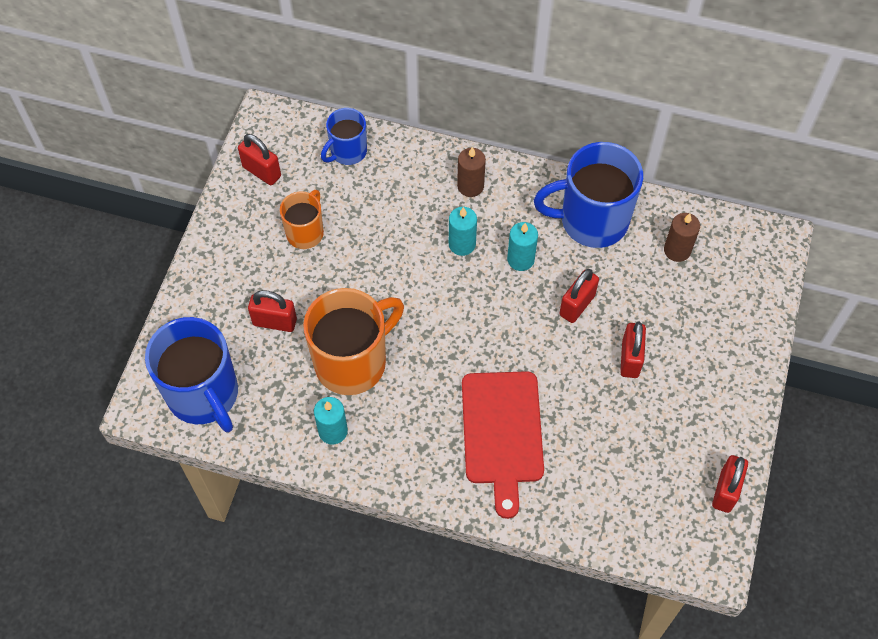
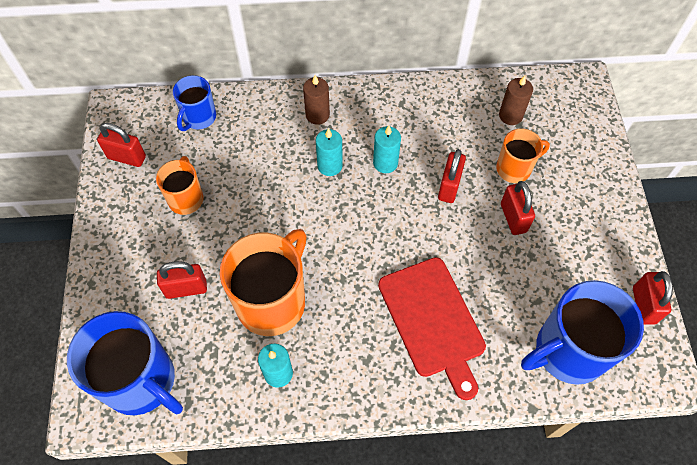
camera: 20 degrees left, 0 degrees up
blue mug [534,142,643,248] -> blue mug moved to [521,280,644,385]
none -> orange mug [496,128,550,183]

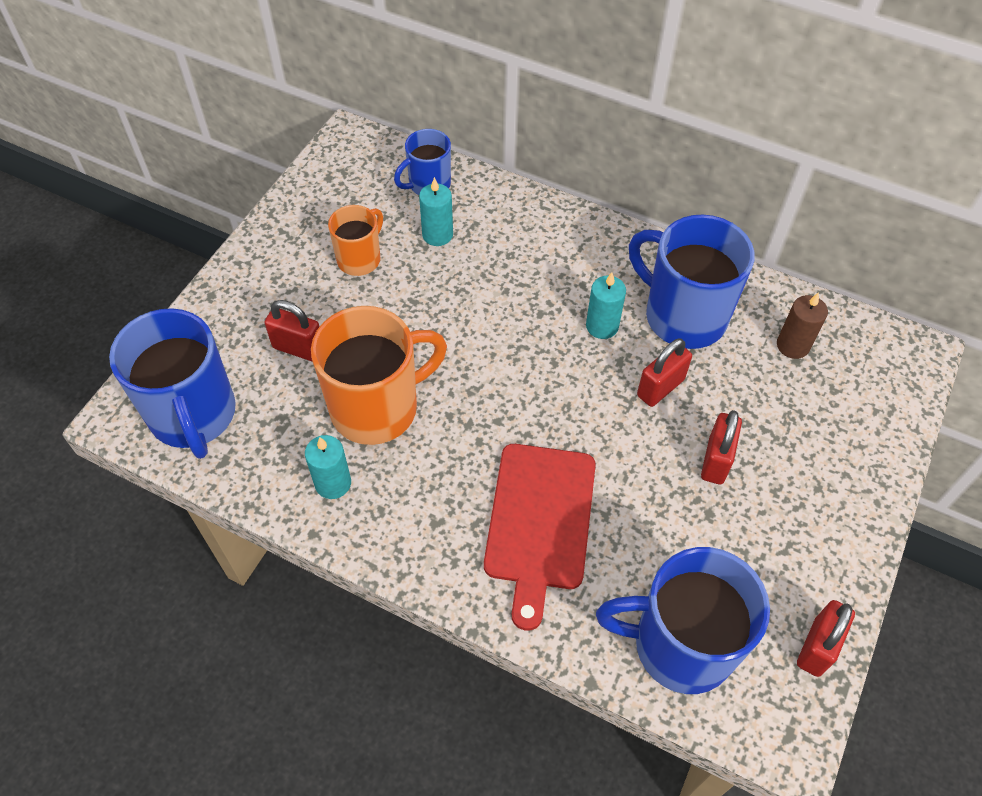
camera: 30 degrees right, 5 degrees down
red padlock [97,123,146,167] -> none
brown candle [303,75,330,125] -> none
turquoise candle [316,128,343,176] -> turquoise candle moved to [419,177,453,246]
orange mug [496,128,550,183] -> none
none -> blue mug [629,215,755,349]

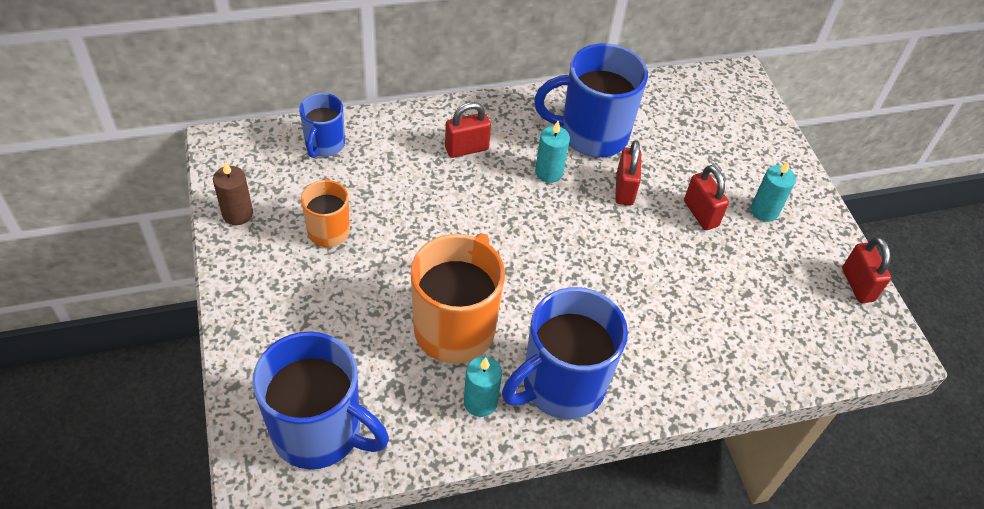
camera: 45 degrees left, 5 degrees down
red padlock [264,300,320,361] -> red padlock moved to [445,102,491,158]
turquoise candle [419,177,453,246] -> turquoise candle moved to [751,161,796,222]
red cutting board [484,444,596,631] -> none
blue mug [596,547,770,694] -> blue mug moved to [502,287,628,419]
brown candle [777,292,828,359] -> brown candle moved to [213,162,253,225]

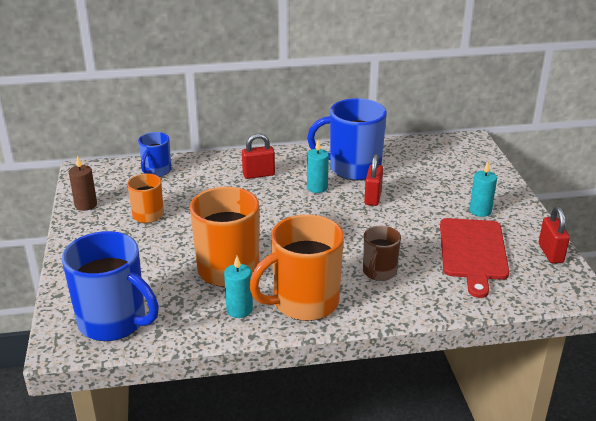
camera: 10 degrees right, 20 degrees down
blue mug [502,287,628,419] -> orange mug [249,214,344,321]
red padlock [684,165,729,230] -> none
none -> brown mug [363,226,401,281]
none -> red cutting board [440,218,509,298]

